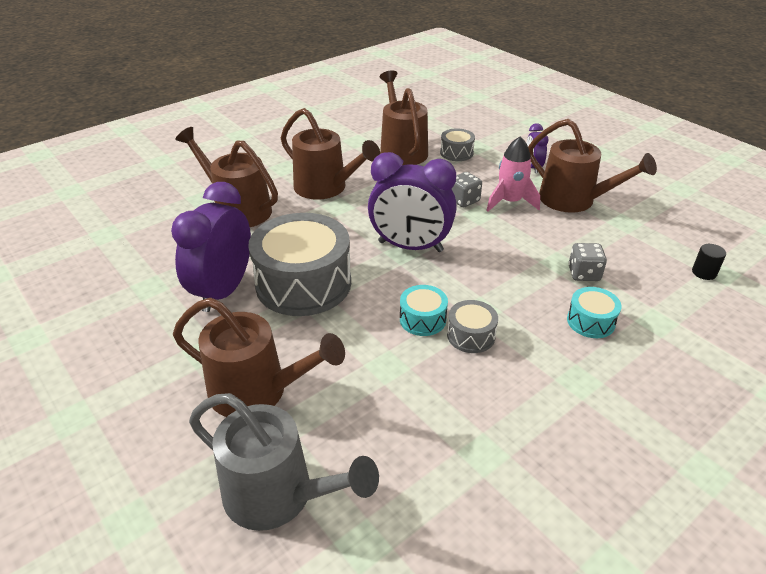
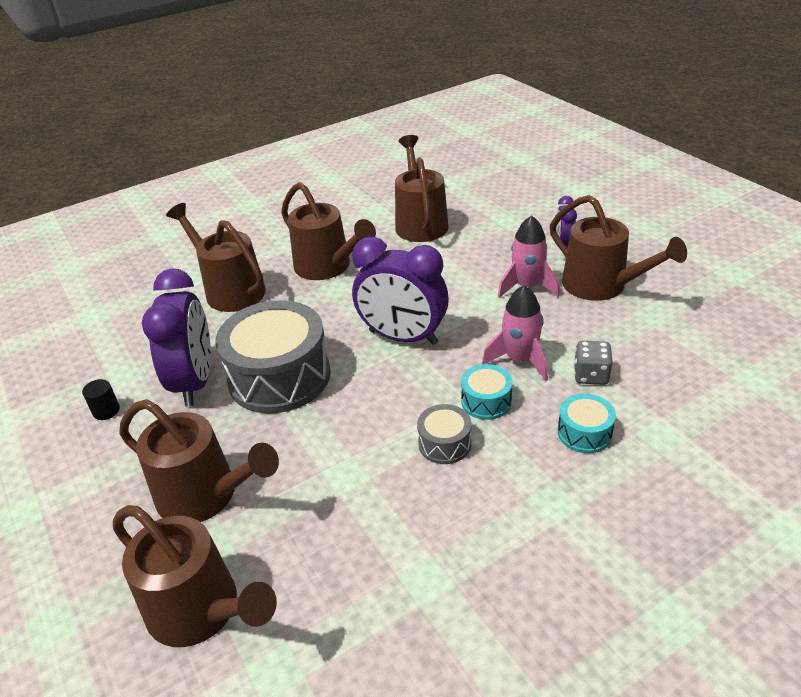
camera: 10 degrees right, 0 degrees up
purple clock [171,182,251,312] -> purple clock turned 150 degrees clockwise [142,268,211,406]
grey watering can [189,393,379,531] -> brown watering can [113,505,277,647]
turquoise drum [400,285,448,336] -> turquoise drum moved to [461,364,513,420]
grey drum [440,128,475,161] -> none
grey dice [452,172,482,207] -> none
black cylinder [692,244,726,280] -> black cylinder moved to [82,379,120,420]
none -> pink rocket [482,285,548,381]

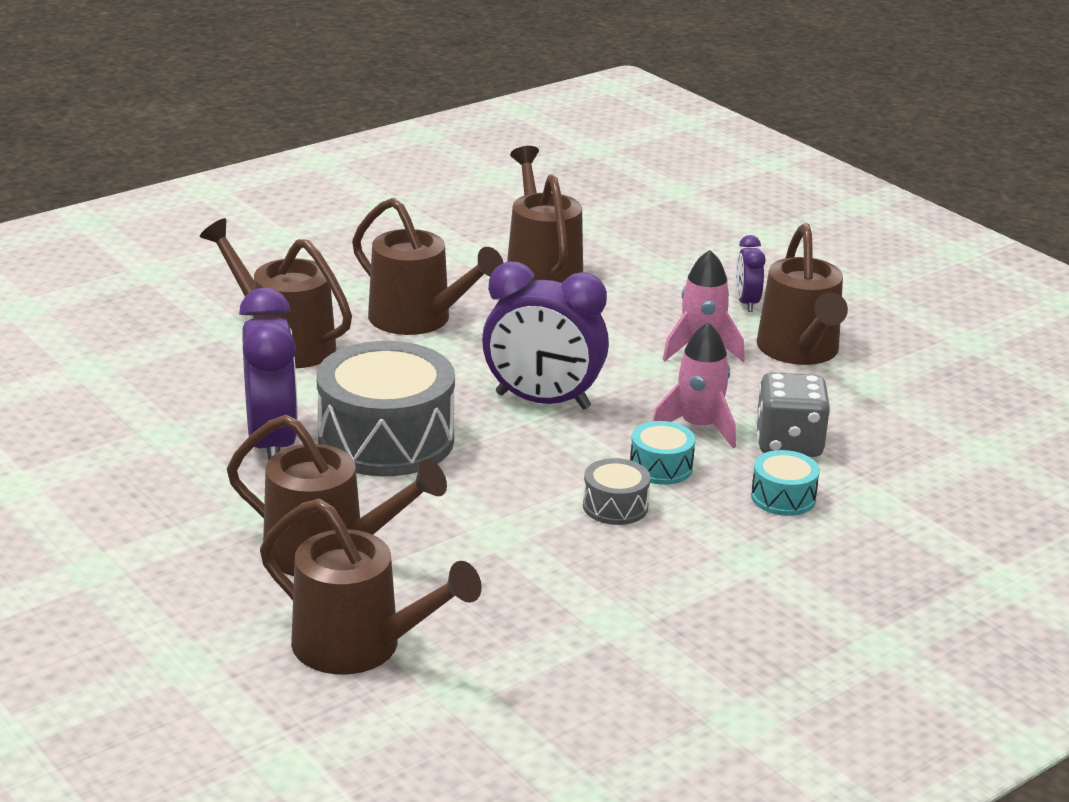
camera: 10 degrees left, 10 degrees down
black cylinder [82,379,120,420] -> none
brown watering can [550,195,687,301] -> brown watering can turned 45 degrees clockwise [757,223,848,365]
grey dice [574,341,613,385] -> grey dice [756,372,830,457], size x1.55

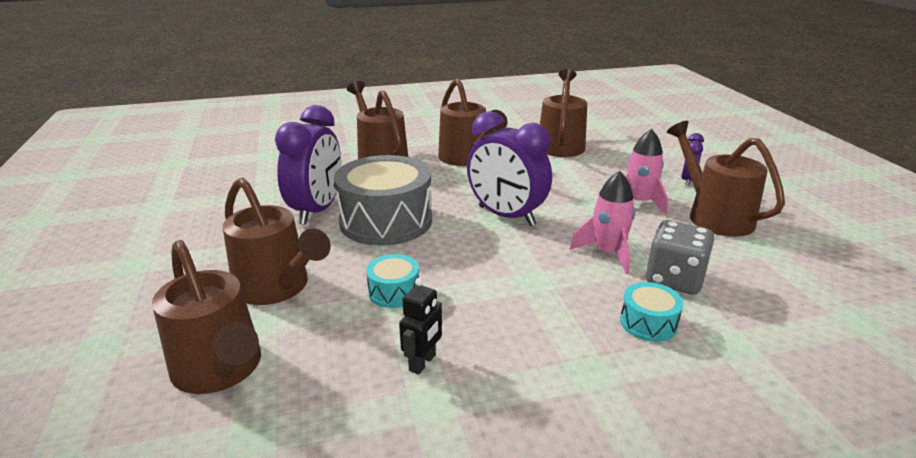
camera: 25 degrees right, 0 degrees up
grey drum [583,458,651,525] -> none
turquoise drum [630,421,695,485] -> turquoise drum moved to [366,254,419,308]
brown watering can [757,223,848,365] -> brown watering can turned 135 degrees clockwise [667,121,785,237]
none -> black robot [399,278,442,375]

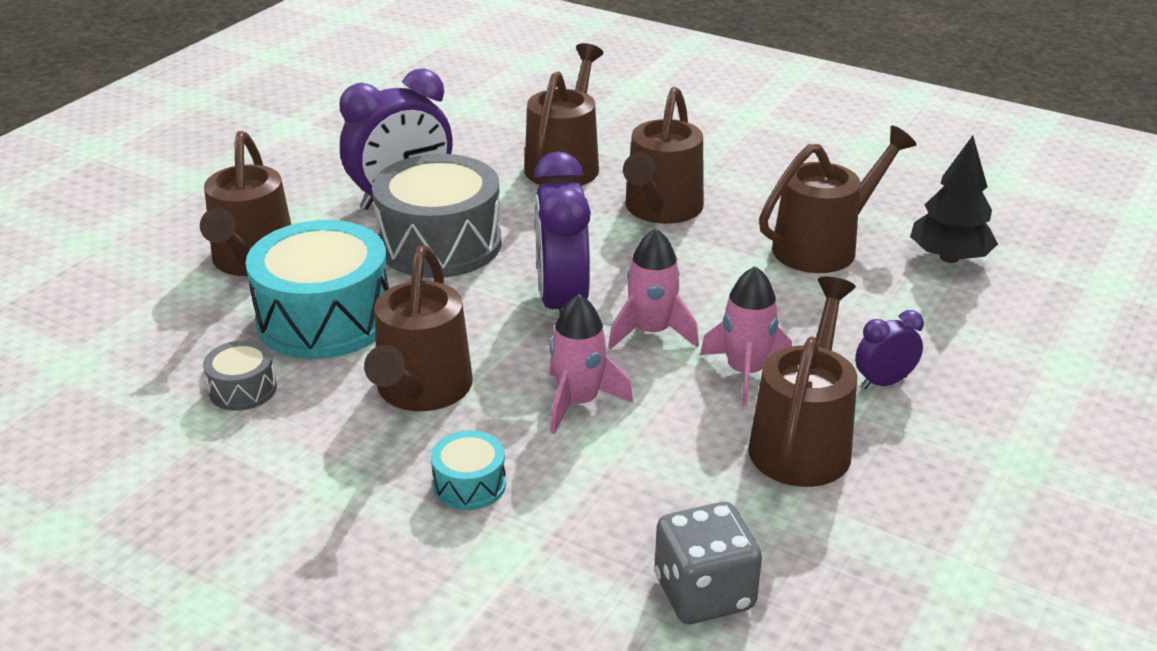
camera: 45 degrees right, 5 degrees up
brown watering can [152,240,261,394] -> brown watering can moved to [364,246,473,411]
turquoise drum [366,254,419,308] -> turquoise drum [246,220,389,359], size x2.18
black robot [399,278,442,375] -> grey drum [203,340,277,411]
grey dice [645,220,714,295] -> grey dice moved to [655,502,762,624]
none -> pink rocket [608,228,699,349]
none -> black tree [910,136,998,263]

